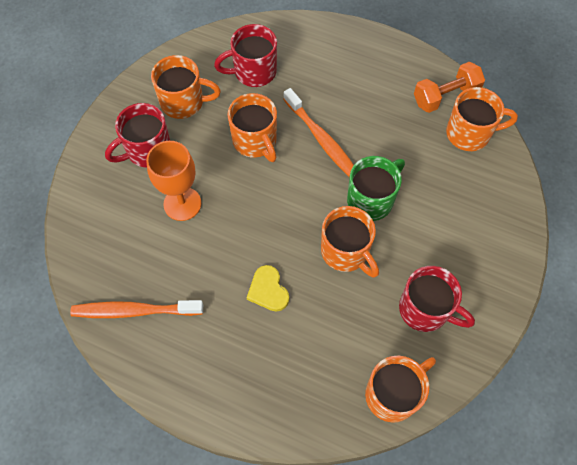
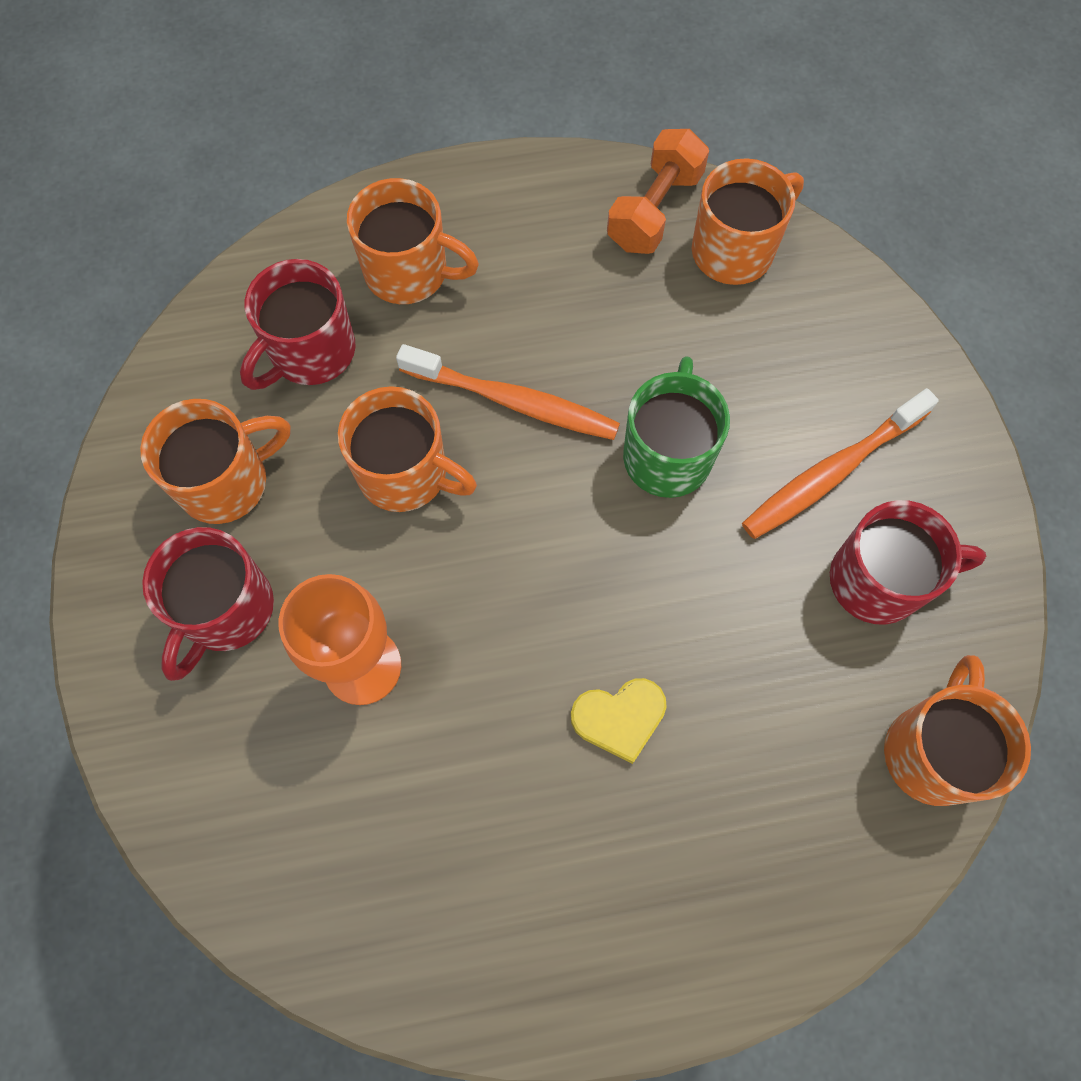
camera: 35 degrees left, 5 degrees up
orange toothbrush [70,300,203,318] -> orange toothbrush moved to [742,388,939,539]
yellow heart [247,265,289,312] -> yellow heart turned 45 degrees counterclockwise [571,678,667,764]
orange mug [321,206,379,277] -> orange mug moved to [347,178,479,304]

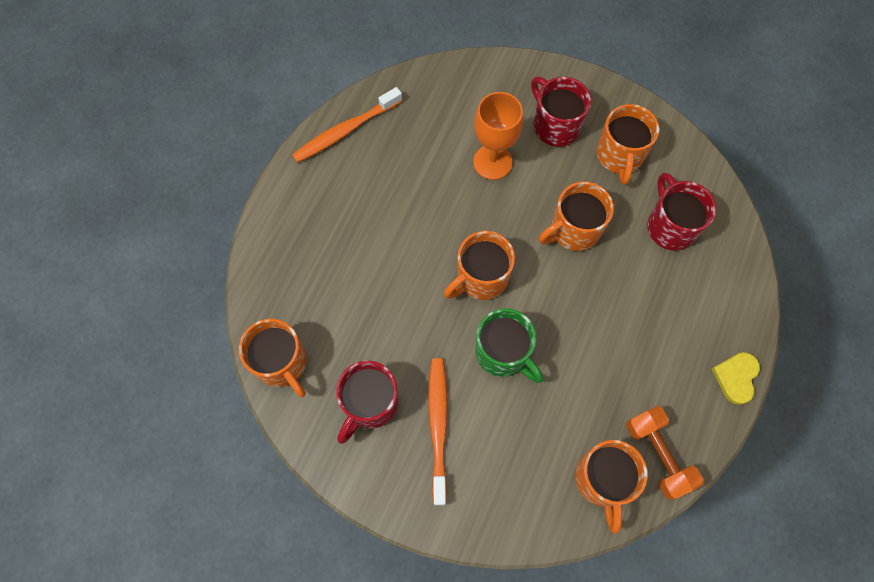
camera: 125 degrees right, 0 degrees up
orange mug [347,178,479,304] -> orange mug moved to [444,231,515,300]
orange toothbrush [396,344,620,440] -> orange toothbrush moved to [292,87,402,163]
yellow heart [571,678,667,764] -> yellow heart moved to [712,352,760,405]

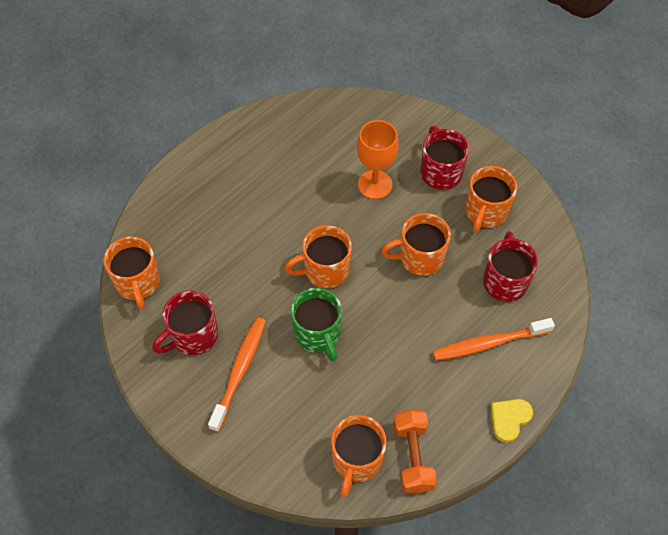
camera: 20 degrees right, 10 degrees down
orange toothbrush [292,87,402,163] -> orange toothbrush moved to [432,318,555,361]

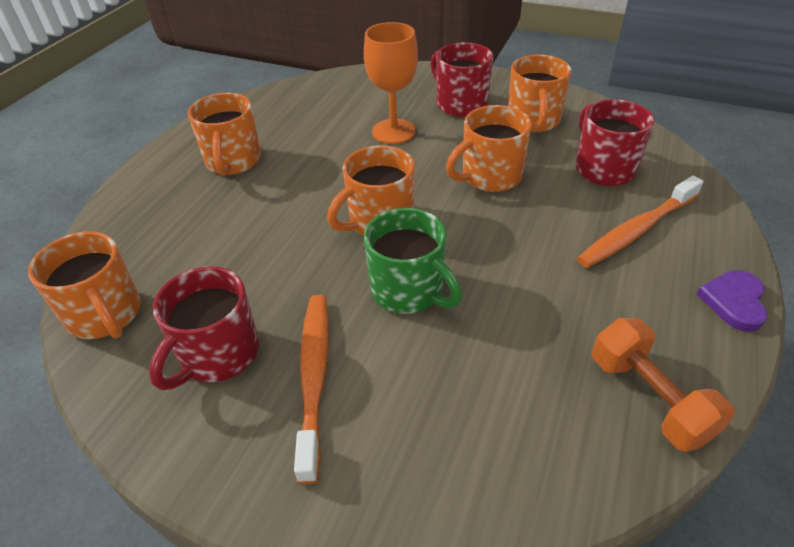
camera: 20 degrees left, 15 degrees down
orange mug [331,415,387,497] -> orange mug moved to [188,93,261,176]
yellow heart [490,399,533,443] -> purple heart [697,270,768,332]

